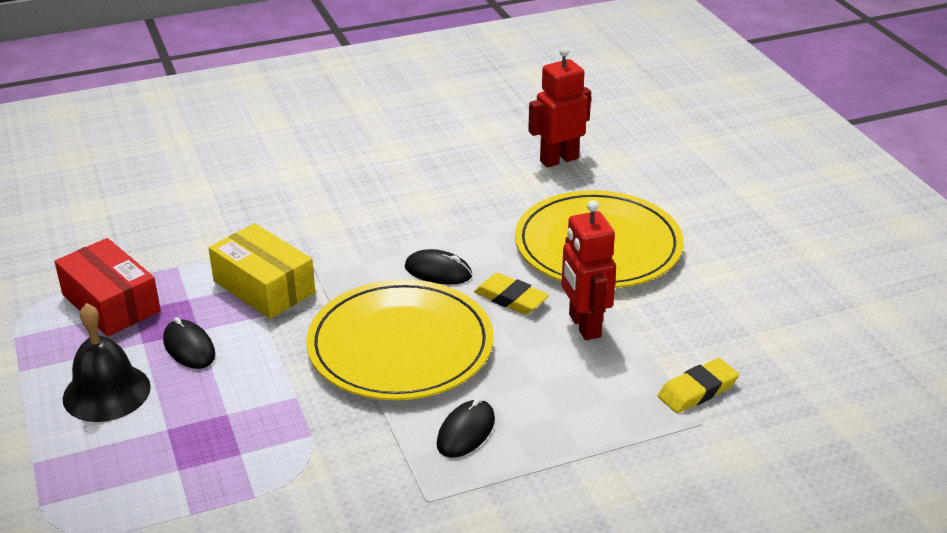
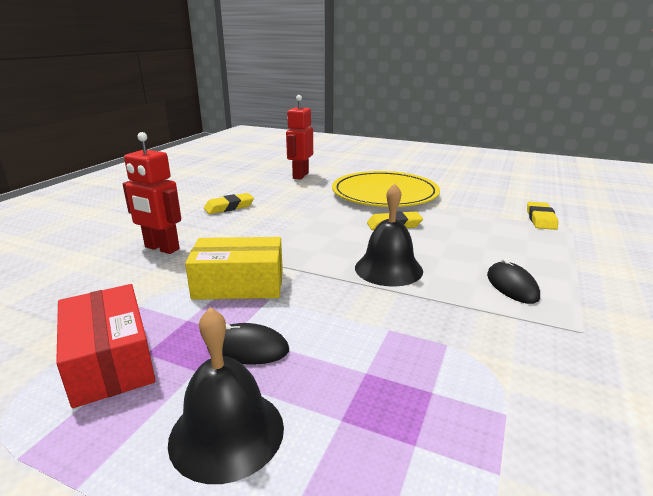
camera: 45 degrees left, 10 degrees down
red box [54,238,161,337] -> red box turned 60 degrees clockwise [56,284,156,408]
yellow plate [306,279,494,400] -> black bell [355,183,423,287]
black mouse [405,249,472,284] -> none
red robot [561,200,616,340] -> red robot moved to [123,132,181,254]
none -> yellow eraser [204,193,254,214]

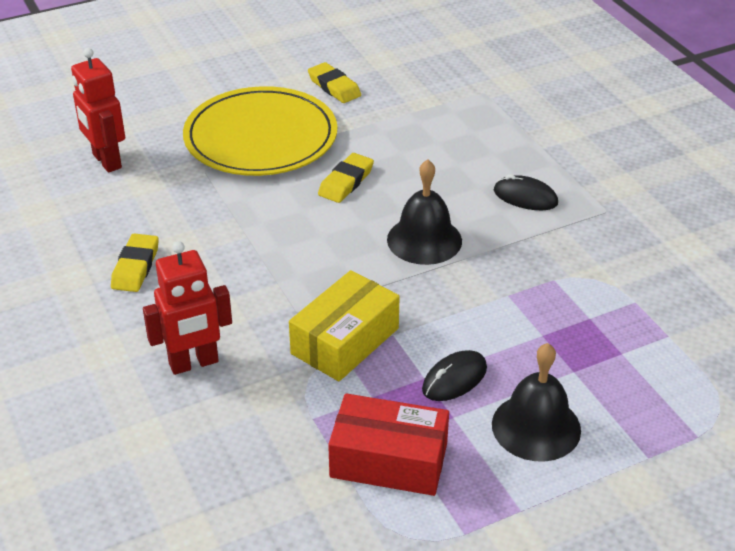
camera: 50 degrees left, 15 degrees up
yellow eraser [527,202,558,230] -> yellow eraser moved to [308,62,361,103]

